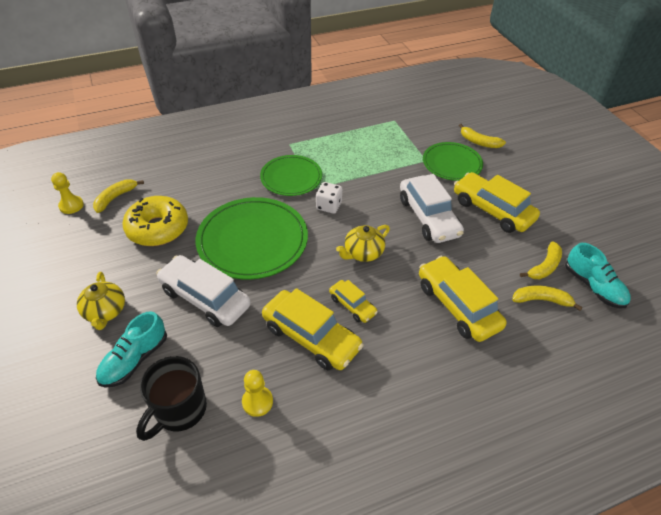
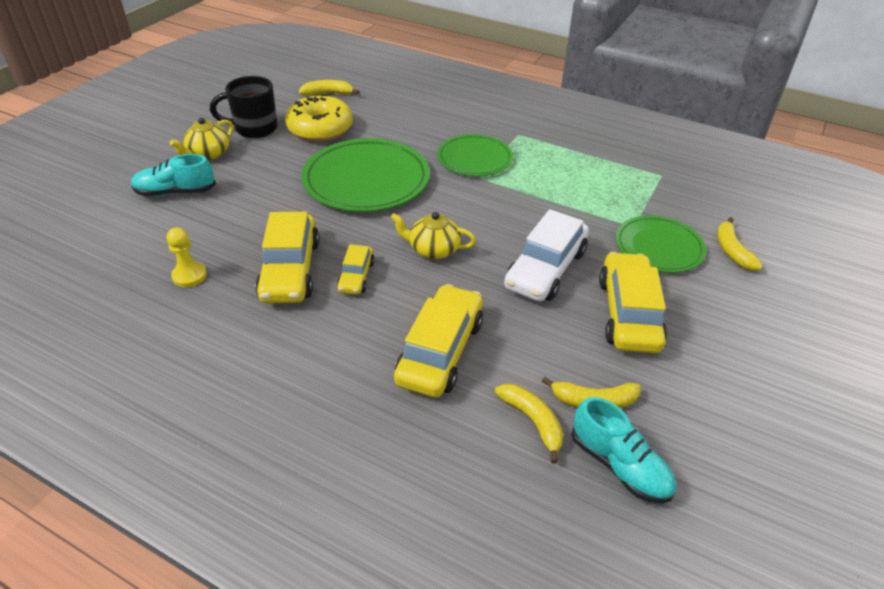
camera: 50 degrees right, 5 degrees down
yellow pawn [51,172,84,214] -> none
black mug [136,356,207,441] -> black mug moved to [210,76,278,138]
white car [156,255,251,327] -> none
white dice [316,182,342,214] -> none
turquoise shoe [565,243,631,309] -> turquoise shoe turned 60 degrees counterclockwise [571,397,676,504]

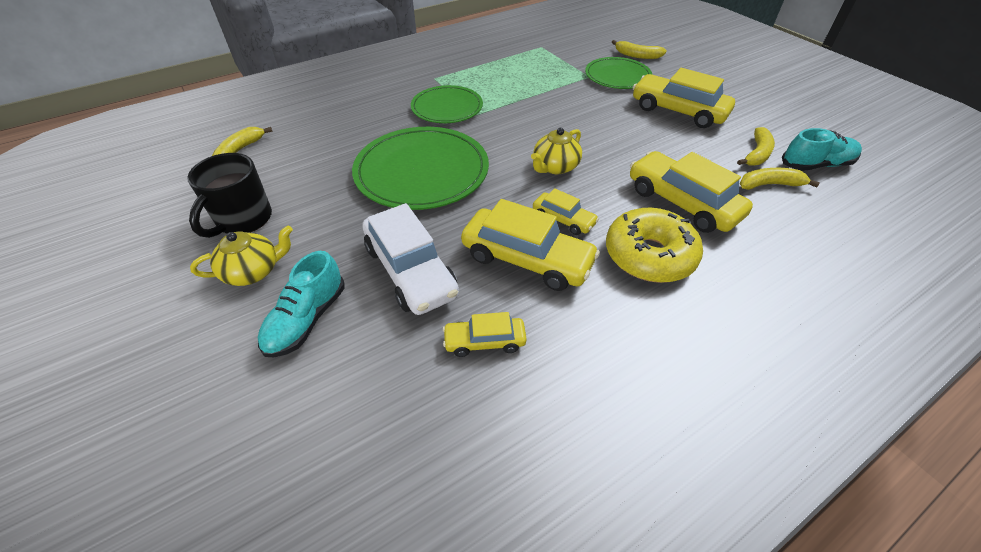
camera: 60 degrees left, 5 degrees up
yellow pawn [167,227,207,287] -> yellow car [443,312,527,357]
yellow teapot [170,118,234,160] -> yellow teapot turned 90 degrees counterclockwise [190,225,293,286]
yellow donut [285,94,353,142] -> yellow donut moved to [606,208,703,283]
white car [504,209,589,302] -> white car moved to [362,203,459,315]

